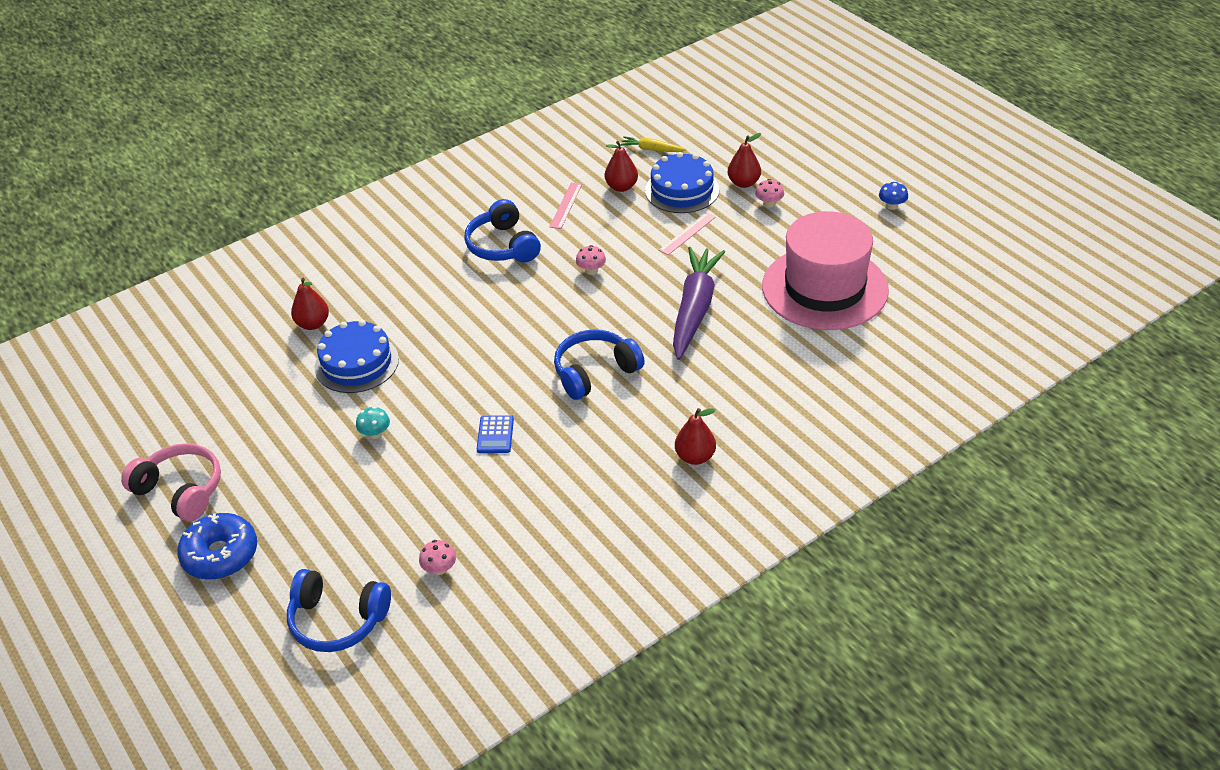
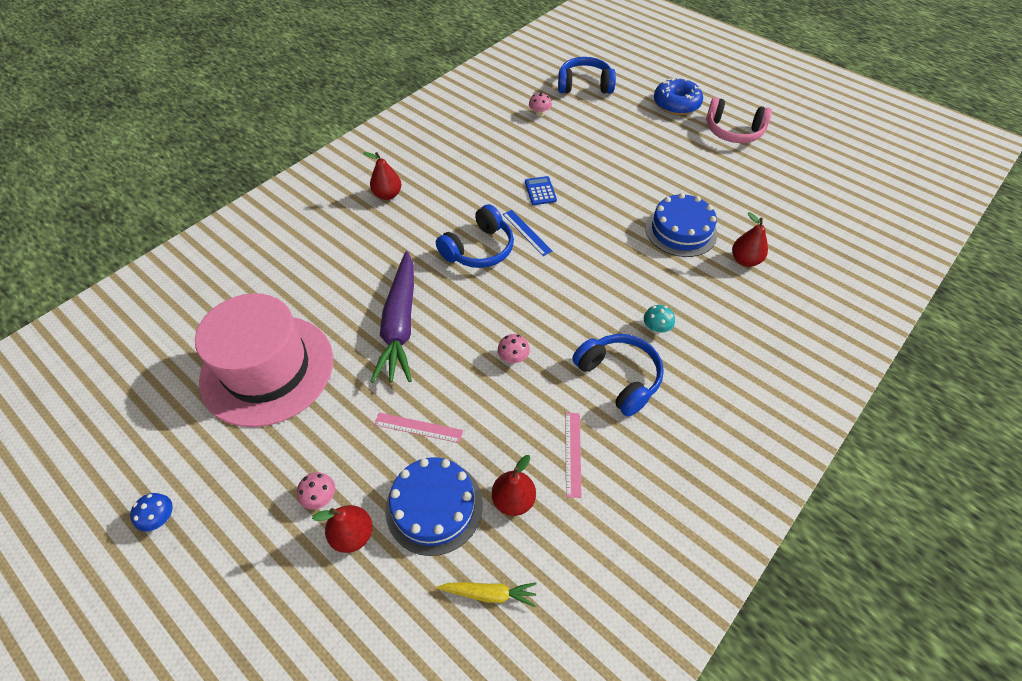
camera: 165 degrees right, 10 degrees up
turquoise mushroom [356,406,390,439] -> turquoise mushroom moved to [644,305,675,333]
pink ruler [659,212,716,255] -> pink ruler turned 75 degrees clockwise [374,413,463,443]
none -> blue ruler [503,210,552,256]

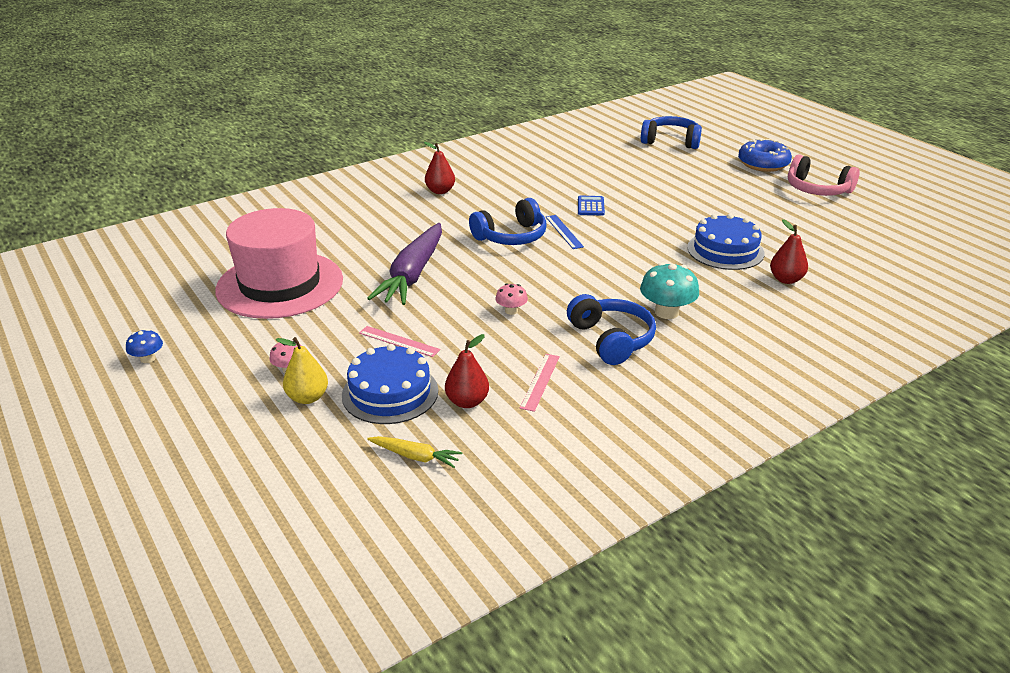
camera: 15 degrees right, 20 degrees down
red pear [312,505,373,553] -> yellow pear [276,337,328,404]
pink mushroom [529,92,552,117] -> none
turquoise mushroom [644,305,675,333] -> turquoise mushroom [640,262,699,319], size x1.79

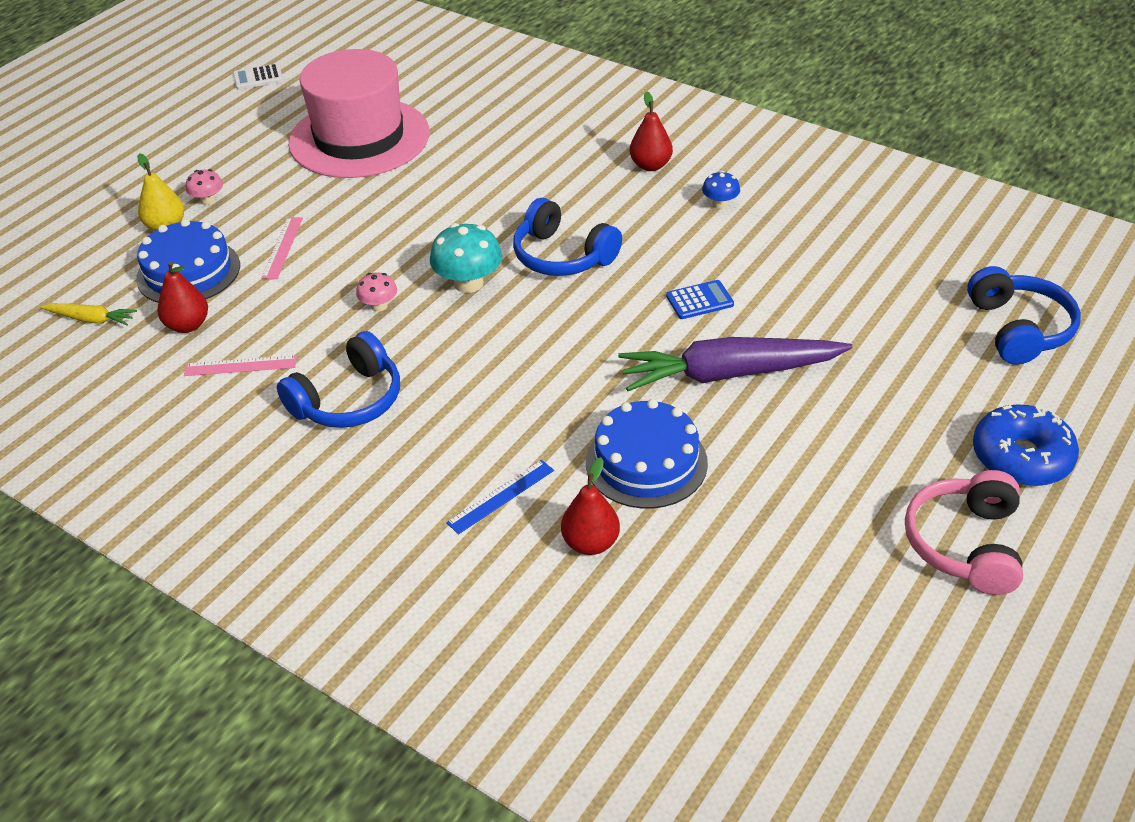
camera: 70 degrees right, 10 degrees up
blue mushroom [126,329,163,363] -> blue mushroom moved to [702,171,740,209]
purple carrot [367,223,442,305] -> purple carrot moved to [618,337,853,391]
yellow carrot [367,436,462,468] -> yellow carrot turned 75 degrees counterclockwise [40,303,137,326]
blue ruler [546,215,584,249] -> blue ruler moved to [446,460,554,534]
turquoise mushroom [640,262,699,319] -> turquoise mushroom moved to [430,223,502,293]
none -> white calculator [233,64,283,90]

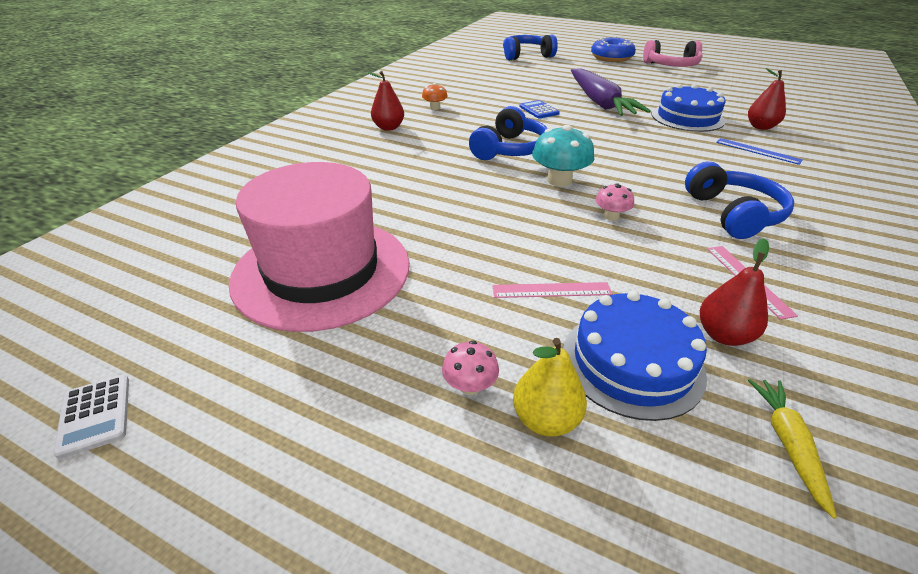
camera: 100 degrees left, 5 degrees down
blue headphones [277,331,400,428] -> blue headphones turned 45 degrees clockwise [685,162,794,239]
blue mushroom [702,171,740,209] -> orange mushroom [422,83,448,110]

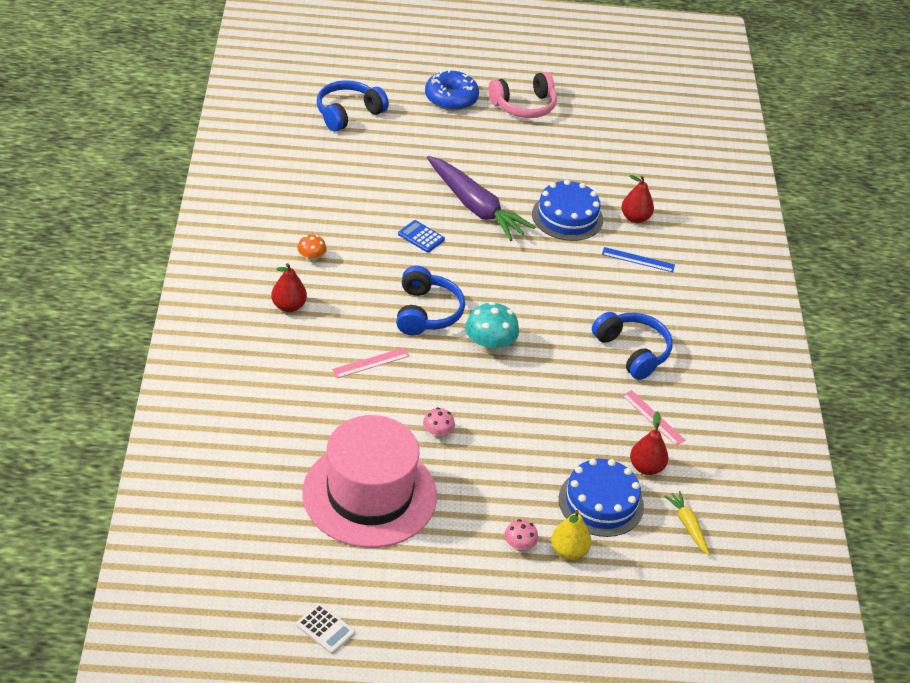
camera: 30 degrees left, 5 degrees up
pink ruler [492,282,612,298] -> pink ruler moved to [332,348,409,378]
pink mushroom [595,183,634,221] -> pink mushroom moved to [423,407,455,438]

